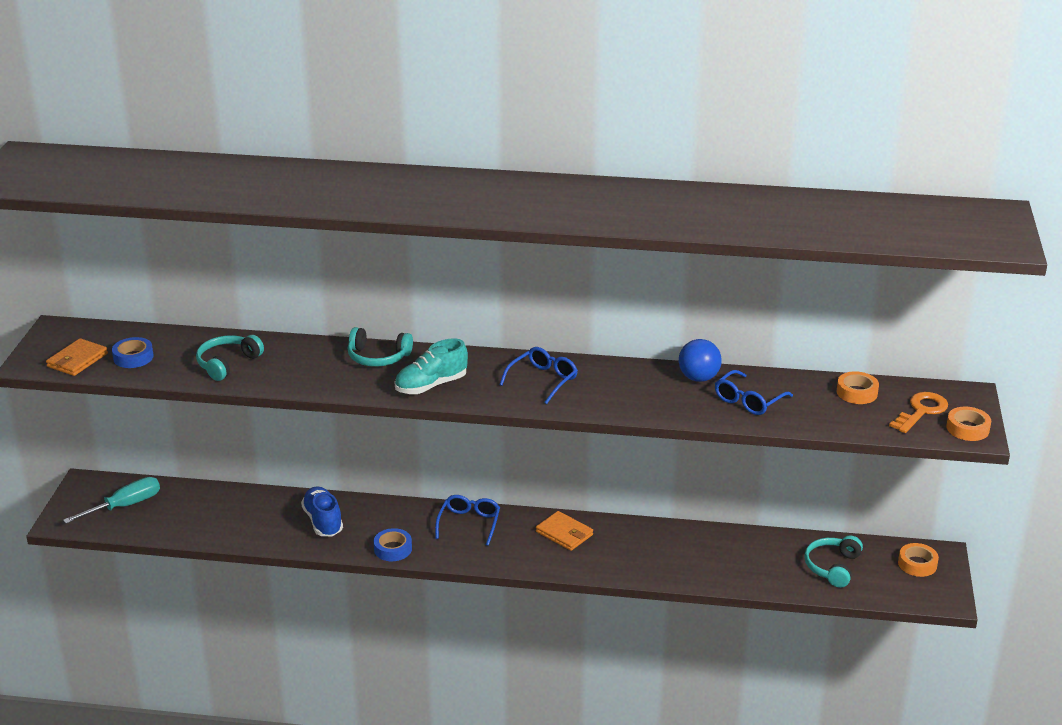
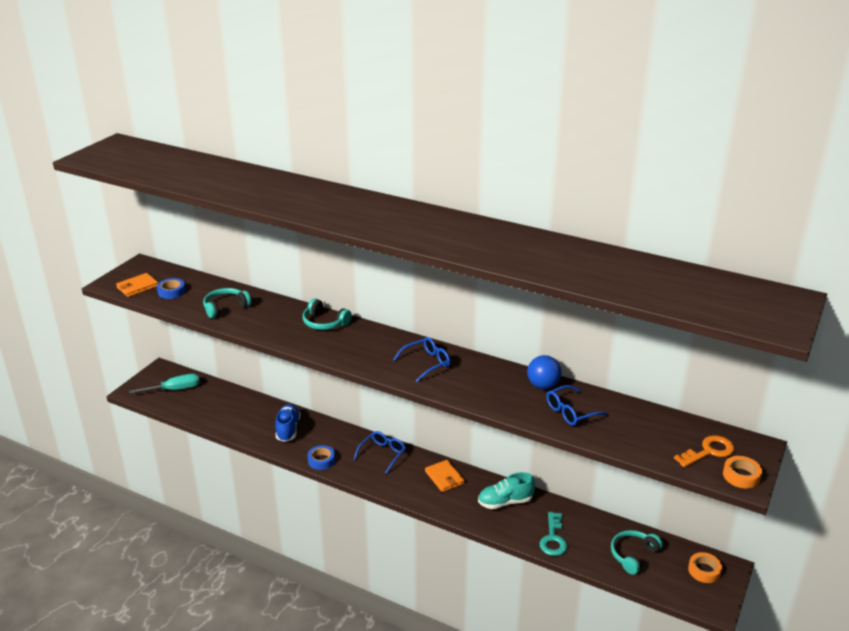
camera: 20 degrees right, 0 degrees up
turquoise shoe [395,339,468,394] -> turquoise shoe moved to [478,472,535,509]
orange tape [837,371,879,404] -> none
none -> turquoise key [540,512,568,556]

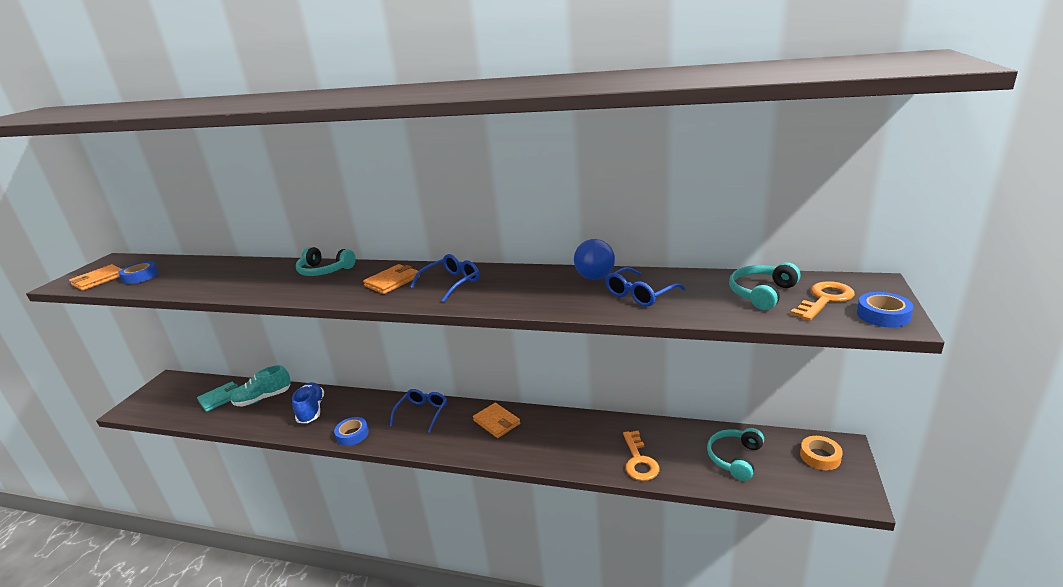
camera: 10 degrees left, 5 degrees down
turquoise screwdriver [129,374,199,394] -> none
turquoise headphones [203,288,251,319] -> turquoise headphones moved to [729,262,800,310]
turquoise shoe [478,472,535,509] -> turquoise shoe moved to [231,365,291,406]
turquoise key [540,512,568,556] -> orange key [623,431,659,481]
orange tape [723,456,762,488] -> blue tape [857,292,913,328]
none -> turquoise wallet [197,382,239,412]
none -> orange wallet [363,264,420,294]

